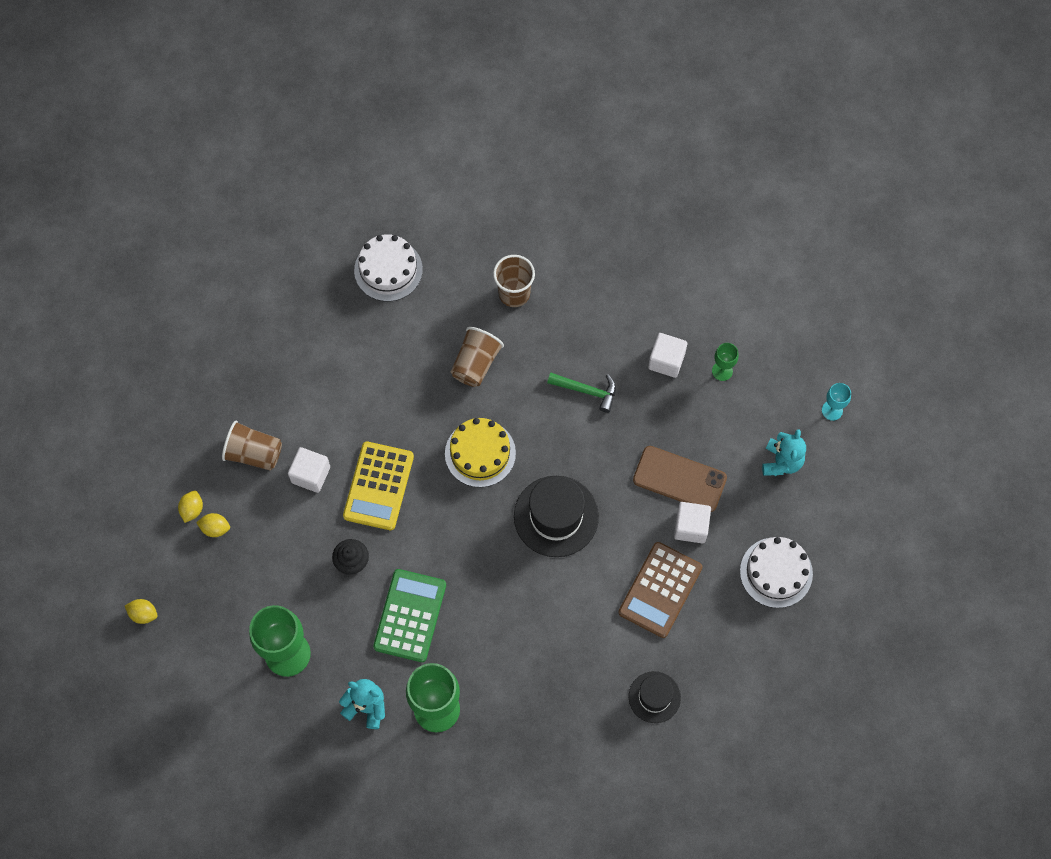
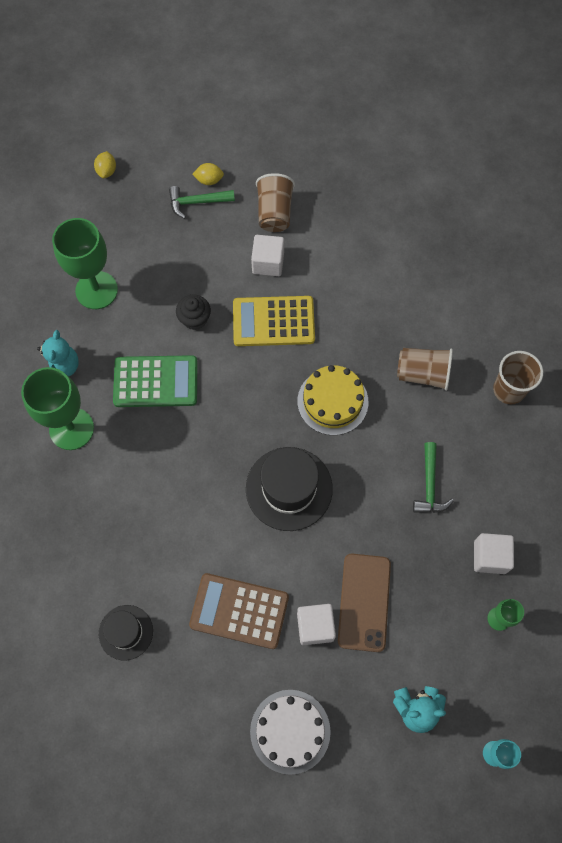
camera: 75 degrees right, 0 degrees up
yellow lemon [196,513,230,537] -> green hammer [169,186,235,219]
white cake [354,234,423,301] -> none

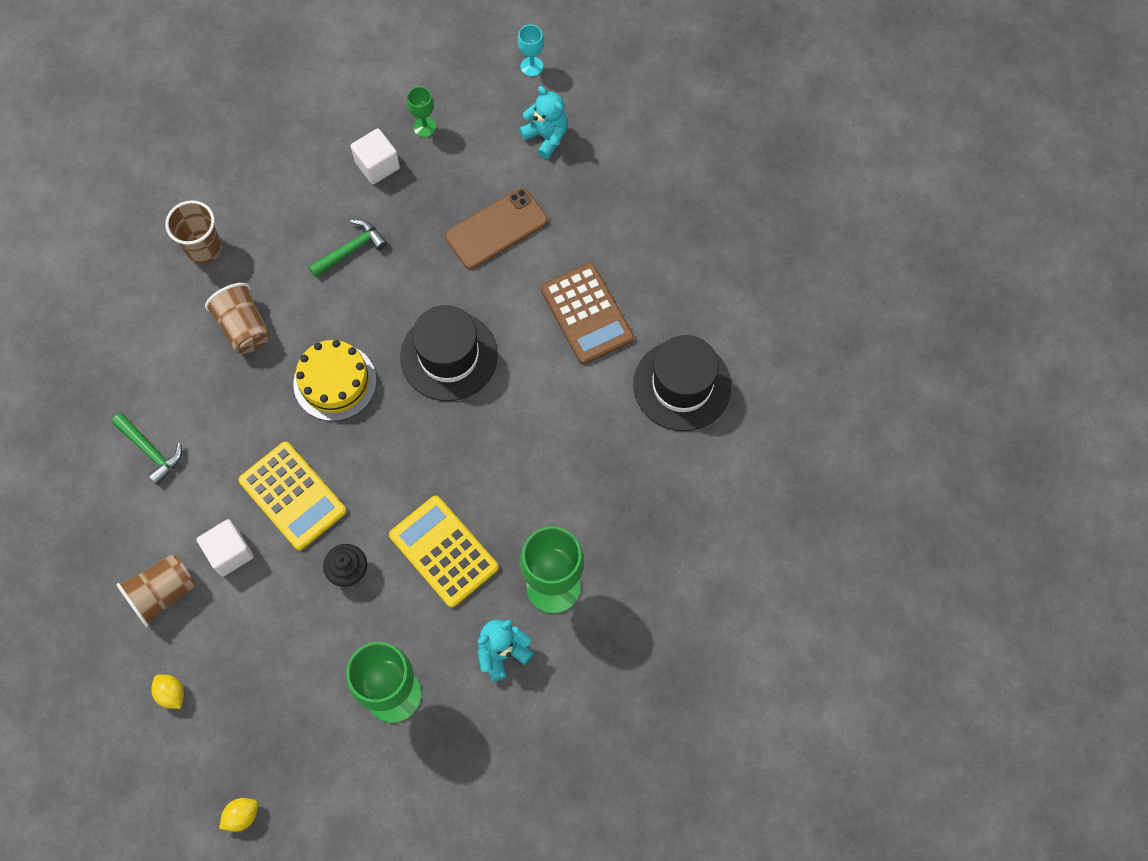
camera: 130 degrees left, 0 degrees up
black hat [99,605,153,660] -> black hat [633,335,731,431], size x1.68
green calculator [113,355,198,407] -> yellow calculator [389,496,499,608]
green hammer [169,186,235,219] -> green hammer moved to [112,413,182,485]
white cake [250,690,331,775] -> none
white cube [297,604,336,645] -> none

